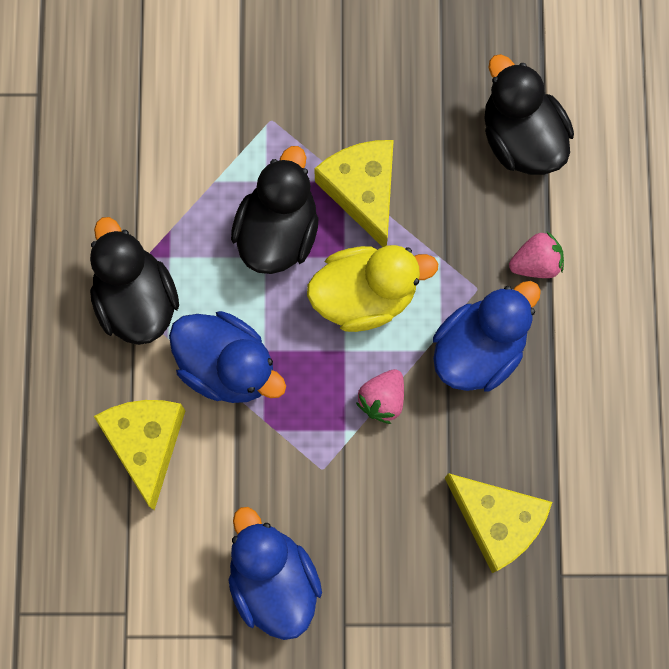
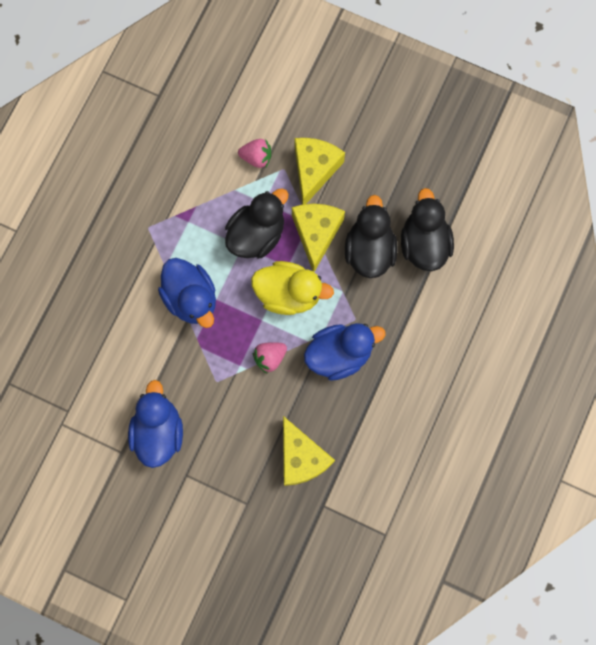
camera: 25 degrees right, 0 degrees up
black duck [90,217,179,345] -> black duck moved to [345,195,398,278]
yellow cheese [94,400,185,510] -> yellow cheese moved to [294,138,345,204]
pink strawberry [509,232,564,278] -> pink strawberry moved to [238,139,271,168]

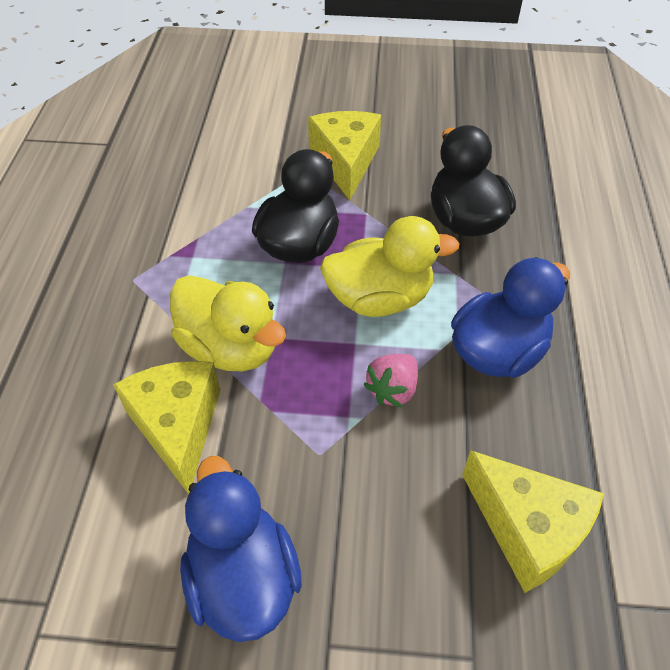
camera: 20 degrees left, 25 degrees down
blue duck [158,258,216,328] -> yellow duck [170,275,286,371]
pink strawberry [238,139,271,168] -> none
yellow cheese [292,204,345,272] -> yellow cheese moved to [113,361,220,494]
black duck [401,188,454,271] -> none

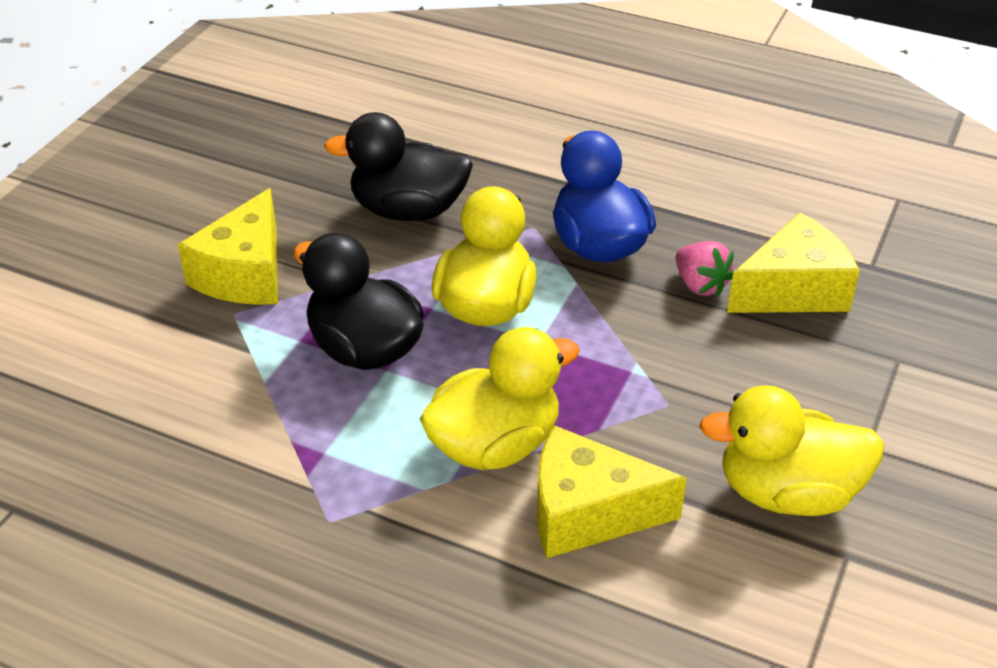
camera: 70 degrees left, 10 degrees down
blue duck [180,456,302,642] -> yellow duck [699,385,884,516]
yellow cheese [308,111,381,200] -> yellow cheese turned 90 degrees counterclockwise [178,188,278,305]
pink strawberry [363,354,418,408] -> pink strawberry moved to [676,241,734,297]

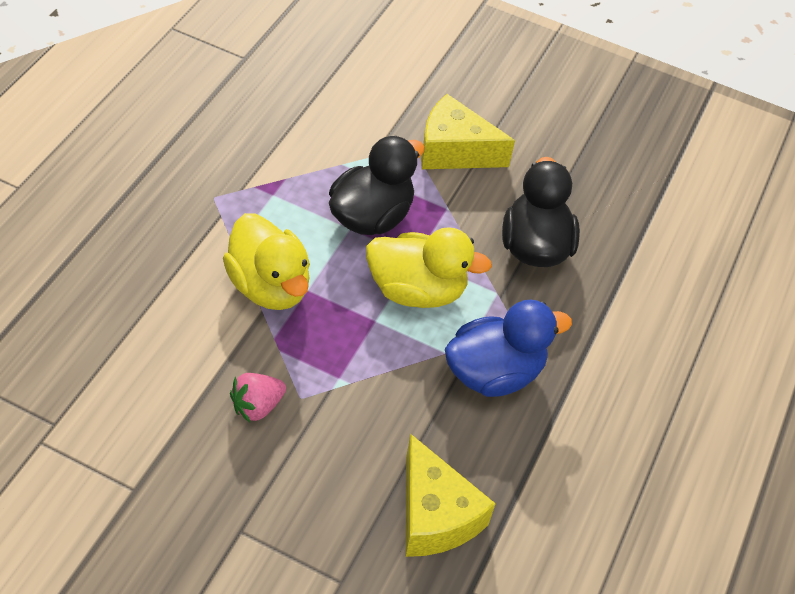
camera: 85 degrees right, 10 degrees up
yellow cheese [537,425,687,558] -> none
pink strawberry [676,241,734,297] -> pink strawberry moved to [230,373,286,422]
yellow duck [699,385,884,516] -> none

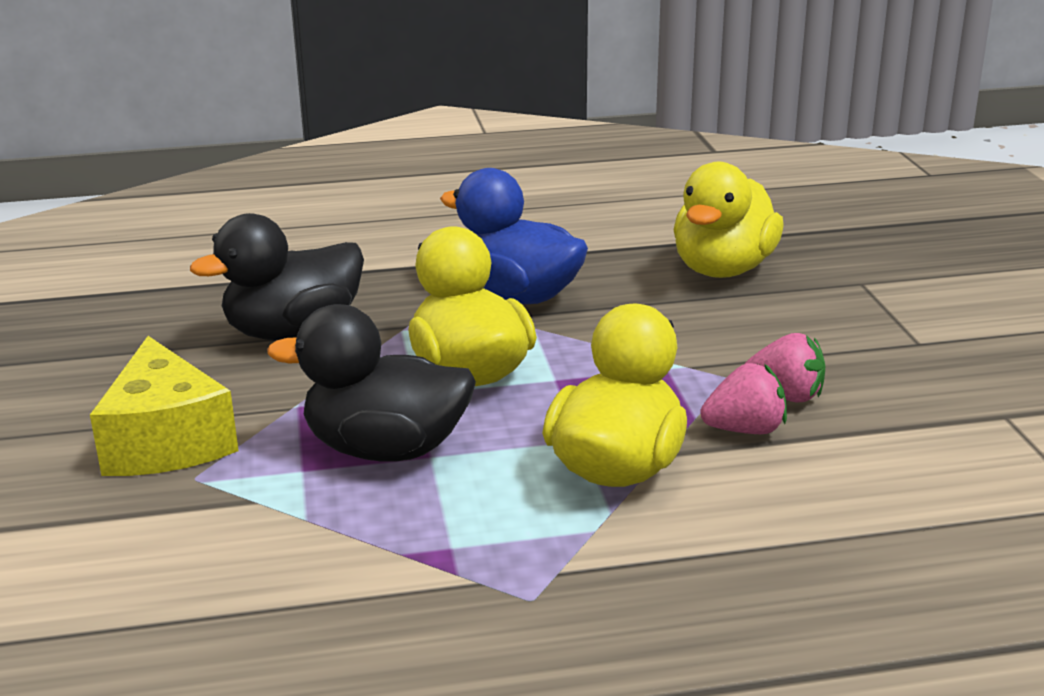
camera: 120 degrees left, 25 degrees down
yellow cheese [406,434,496,557] -> yellow duck [674,162,784,278]
none -> pink strawberry [700,363,787,434]

